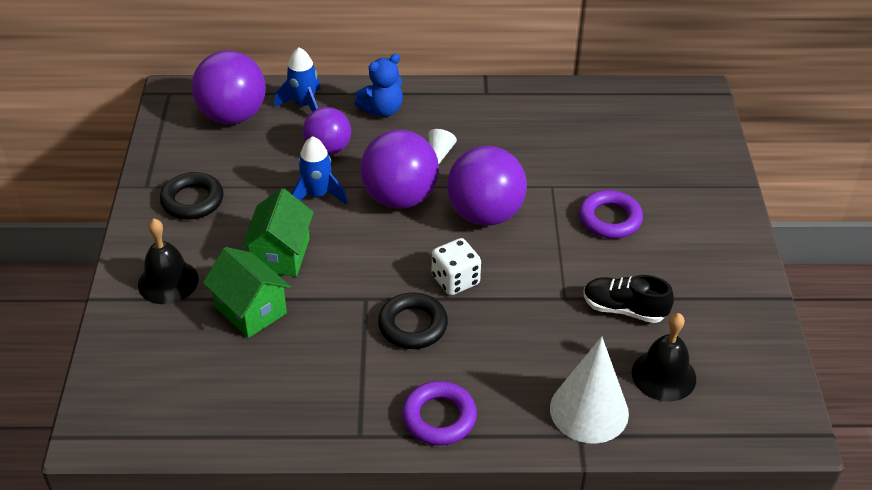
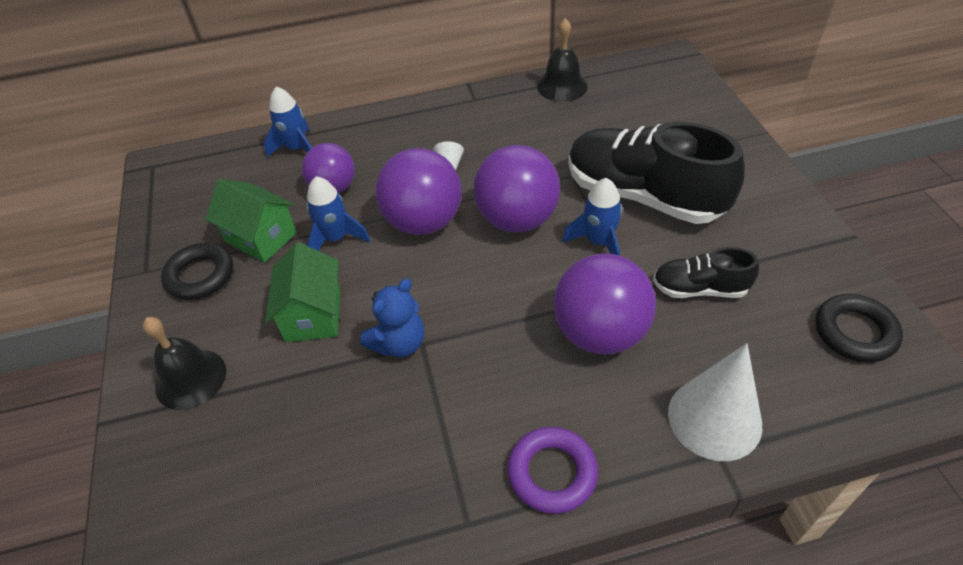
camera: 10 degrees left, 5 degrees up
purple ball [192,50,266,124] -> purple ball moved to [554,254,656,354]
green house [203,247,291,338] -> green house moved to [206,179,297,263]
blue teddy bear [355,54,403,117] -> blue teddy bear moved to [360,278,424,357]
black ring [378,293,448,349] -> black ring moved to [816,294,903,363]
white dice [432,238,481,295] -> none
purple ring [579,190,643,239] -> black shoe [568,122,745,224]
black bell [632,313,696,402] -> black bell moved to [537,18,588,102]
none -> blue rocket [563,178,623,256]

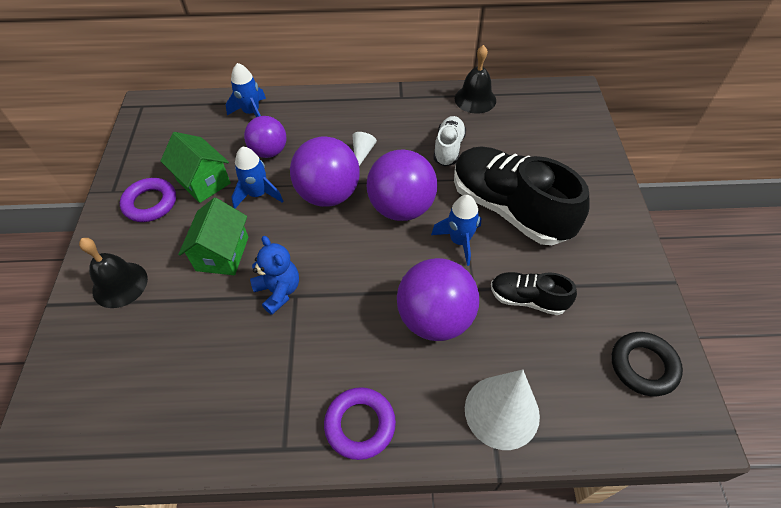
camera: 10 degrees right, 5 degrees up
black ring [161,243,233,300] -> purple ring [120,178,176,222]
blue teddy bear [360,278,424,357] -> blue teddy bear turned 90 degrees counterclockwise [250,236,299,315]
none -> white shoe [433,116,466,166]

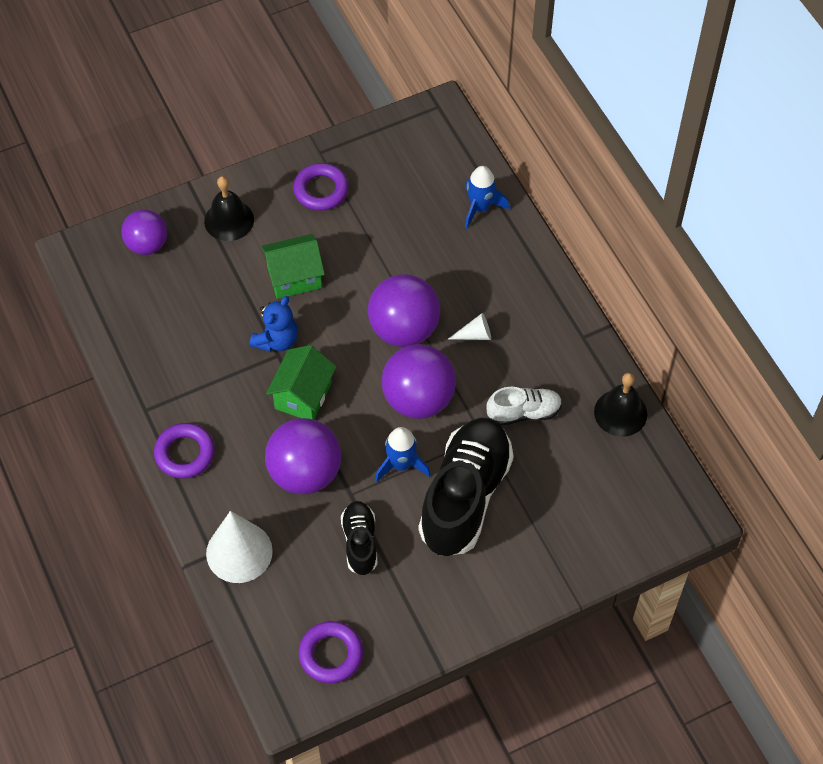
camera: 65 degrees right, 5 degrees up
green house [161,132,231,203] -> green house moved to [266,345,337,420]
blue rocket [231,146,283,208] -> none
purple ball [244,116,286,158] -> purple ball moved to [121,209,167,255]
black ring [611,332,683,396] -> purple ring [299,621,363,683]

